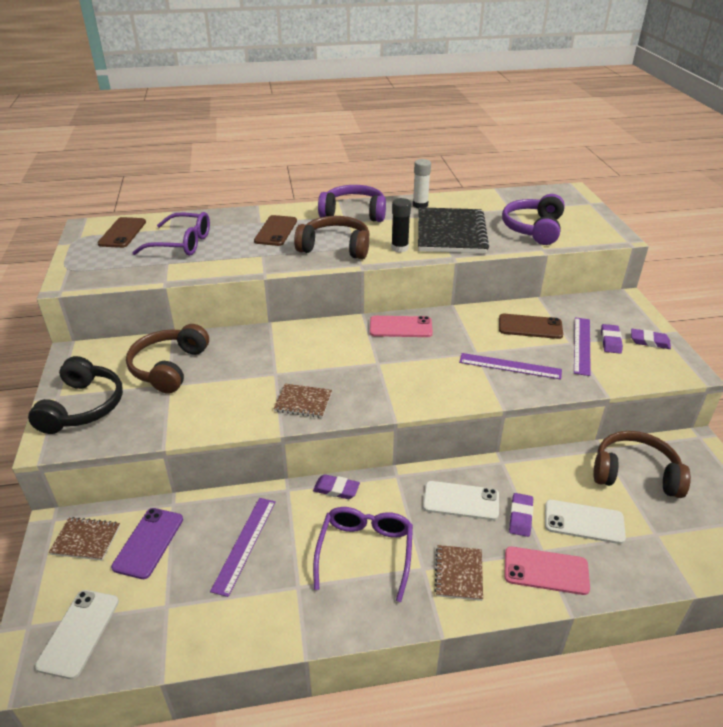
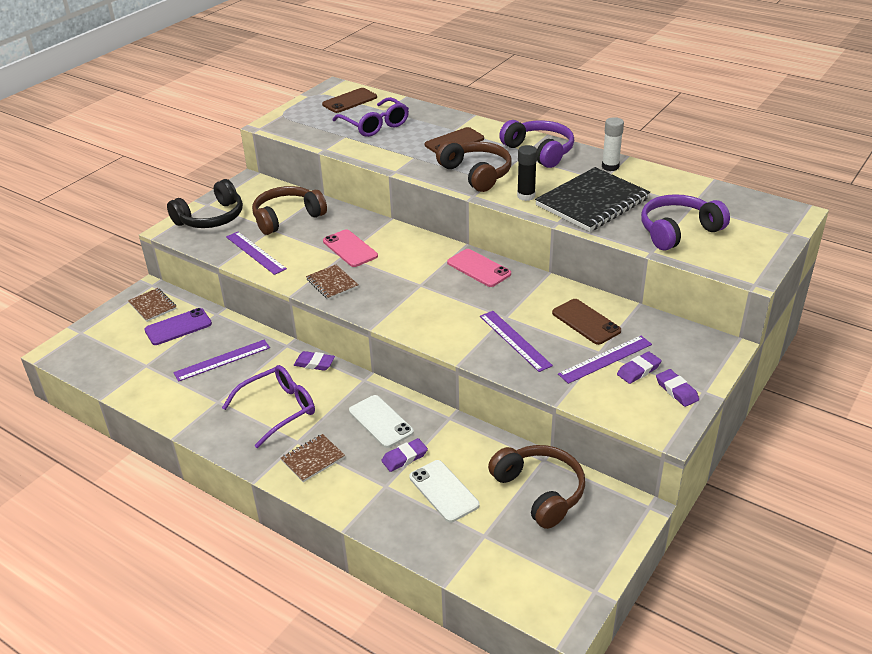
camera: 45 degrees right, 0 degrees up
white phone [35,590,119,679] -> none
purple eraser [313,474,360,499] -> purple eraser turned 45 degrees counterclockwise [294,351,335,371]
pink phone [504,546,590,595] -> pink phone moved to [323,229,378,267]
none -> purple ruler [226,232,287,275]

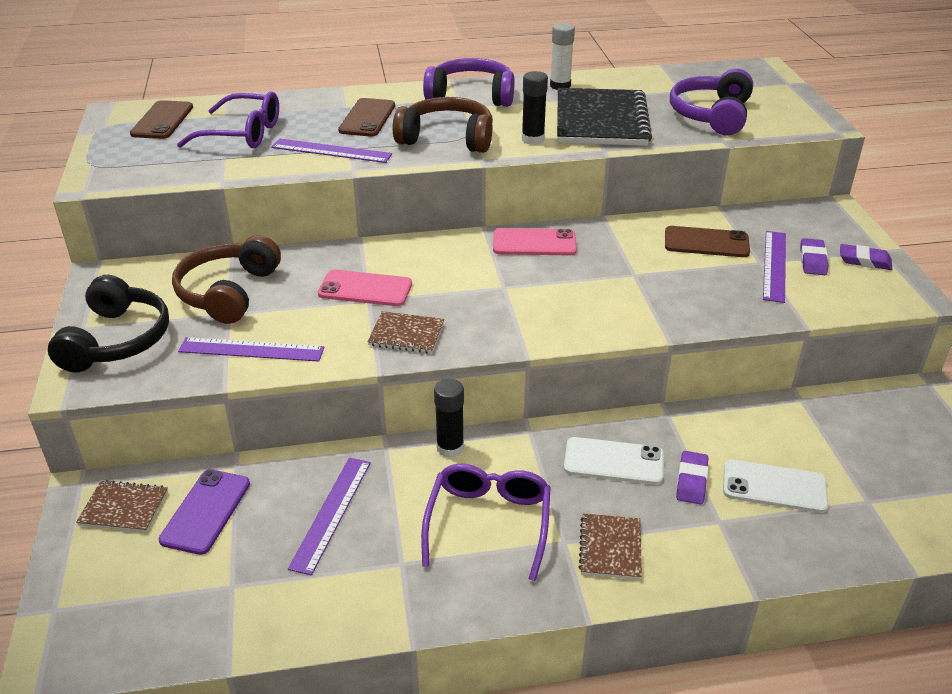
camera: 45 degrees left, 0 degrees up
purple eraser [294,351,335,371] -> black glue stick [434,379,464,458]
purple ruler [480,311,553,372] -> purple ruler moved to [271,139,392,163]
brown headphones [488,445,585,529] -> none

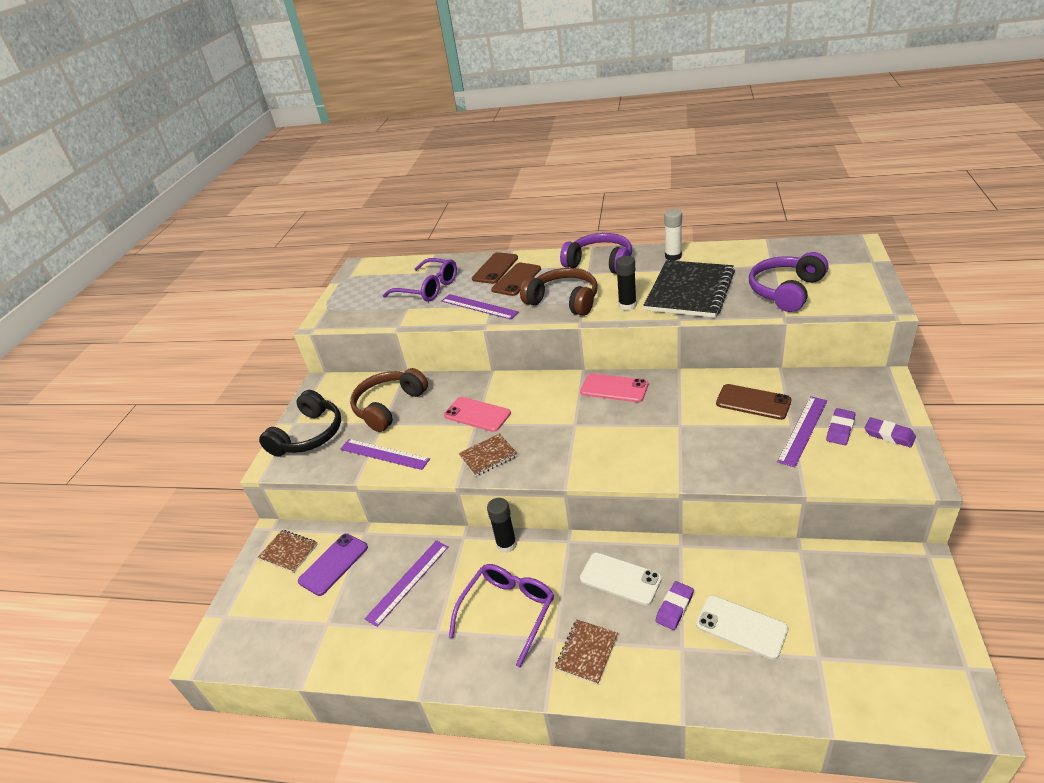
camera: 25 degrees right, 0 degrees up
brown phone [130,100,193,139] -> brown phone moved to [472,252,518,284]
brown notebook [368,311,444,353] -> brown notebook turned 60 degrees counterclockwise [459,433,518,477]

